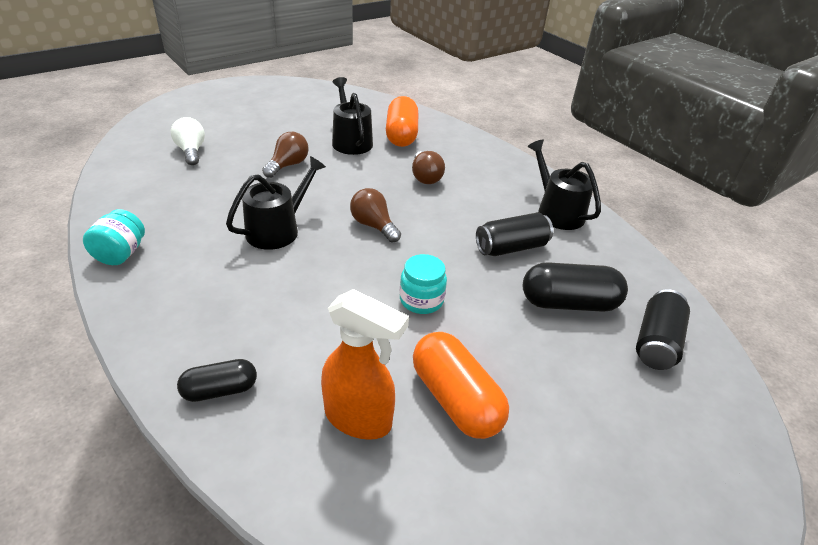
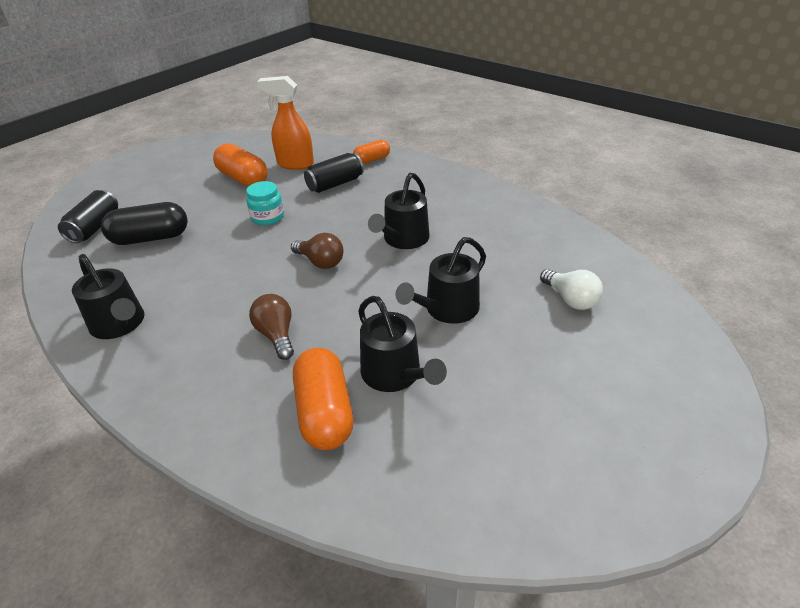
camera: 170 degrees right, 0 degrees up
turquoise jar [83,209,145,265] -> none
black capsule [177,359,257,402] -> orange capsule [353,140,390,164]
brown light bulb [262,132,308,178] -> black watering can [395,237,486,324]
black can [476,212,553,256] -> black can moved to [304,153,364,193]

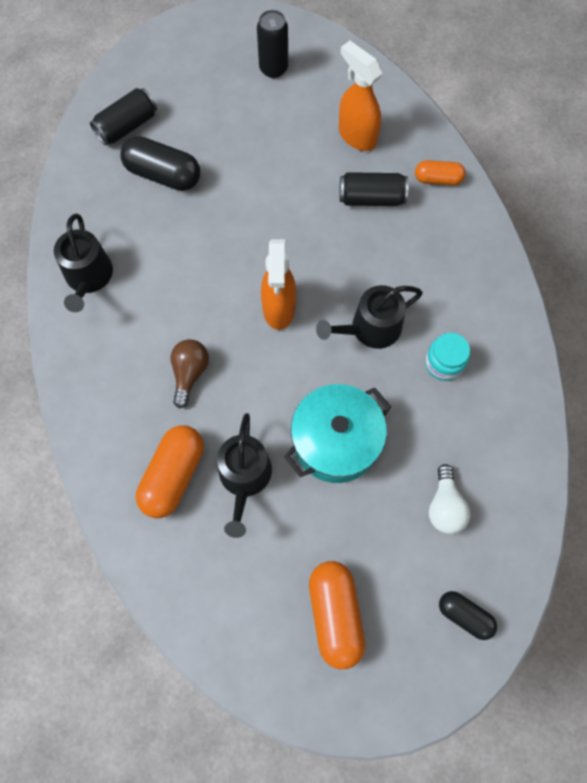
camera: 35 degrees right, 30 degrees up
orange capsule [213,143,268,187] -> orange capsule moved to [309,561,365,669]
turquoise jar [246,181,284,225] -> turquoise jar moved to [425,333,470,381]
brown light bulb [291,233,343,269] -> orange spray bottle [261,239,296,330]
black watering can [395,237,486,324] -> turquoise pot [284,384,392,483]
none -> black can [257,10,288,78]
none -> black capsule [439,591,497,640]

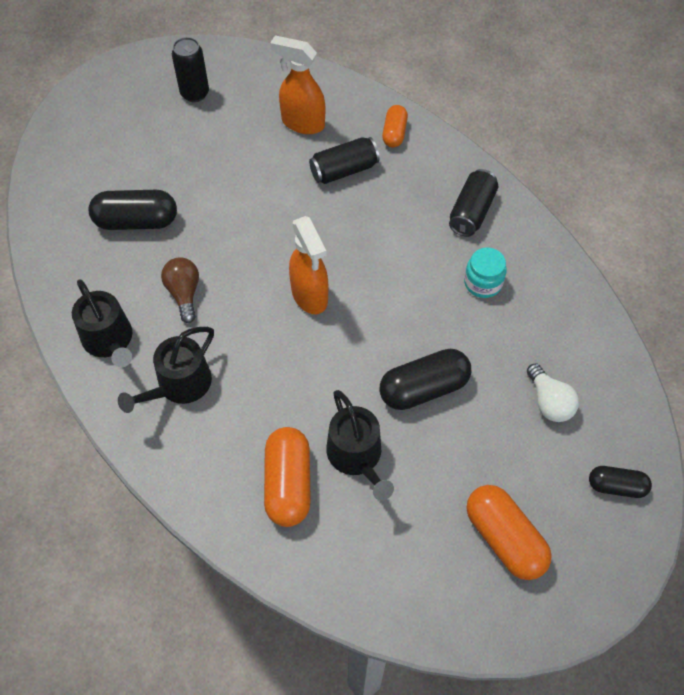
camera: 25 degrees left, 10 degrees down
black can [90,88,157,145] -> black can moved to [449,169,498,237]
brown light bulb [171,339,209,408] -> brown light bulb moved to [161,258,199,323]
turquoise pot [284,384,392,483] -> black capsule [379,349,471,410]
black watering can [316,285,423,349] -> black watering can moved to [118,327,214,413]
orange capsule [415,160,466,185] -> orange capsule turned 60 degrees counterclockwise [382,105,408,147]

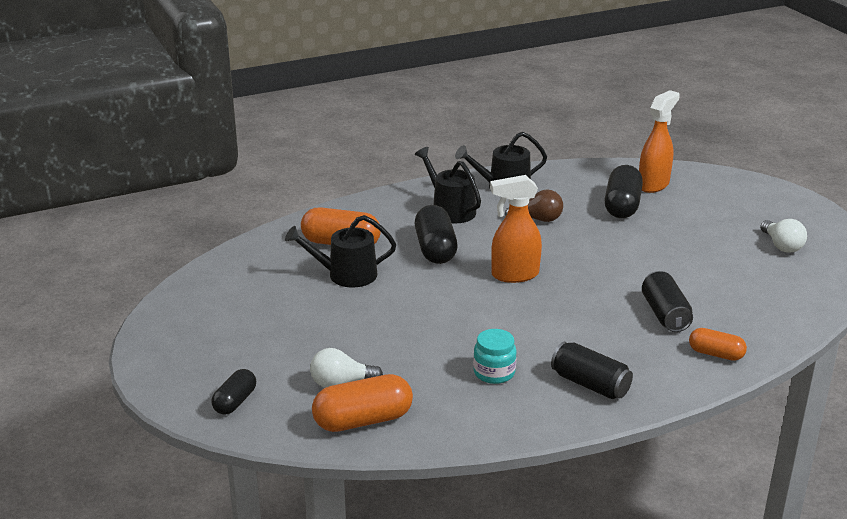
camera: 105 degrees right, 30 degrees down
black can [172,37,209,102] -> white light bulb [760,219,807,253]
orange spray bottle [270,35,325,134] -> orange spray bottle moved to [639,90,680,193]
black capsule [379,349,471,410] -> black capsule moved to [415,205,458,264]
orange capsule [466,485,552,580] -> orange capsule moved to [312,374,413,432]

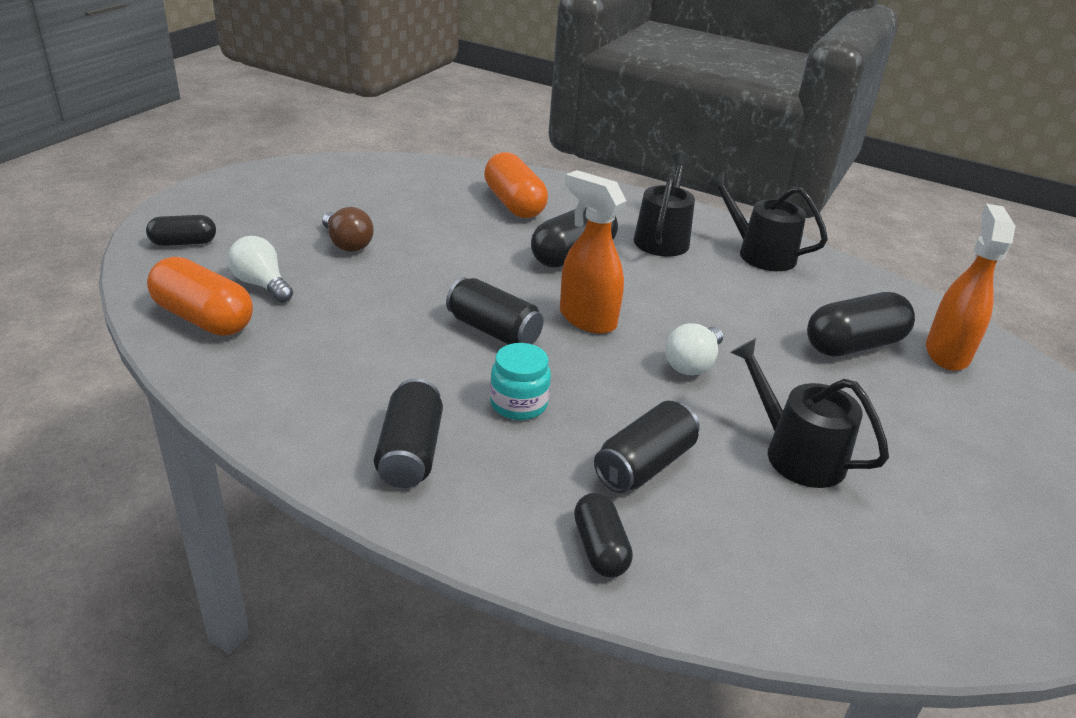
camera: 50 degrees right, 5 degrees up
black watering can [285,215,396,287] -> black watering can moved to [730,338,889,488]
turquoise jar [473,329,517,384] -> turquoise jar moved to [490,343,551,420]
brown light bulb [505,189,563,222] -> brown light bulb moved to [322,207,374,252]
orange spray bottle [639,90,680,193] -> orange spray bottle turned 75 degrees counterclockwise [926,203,1015,371]
orange capsule [689,328,747,361] -> black capsule [574,493,633,577]
white light bulb [760,219,807,253] -> white light bulb moved to [665,323,723,375]
none -> black can [446,277,544,344]

